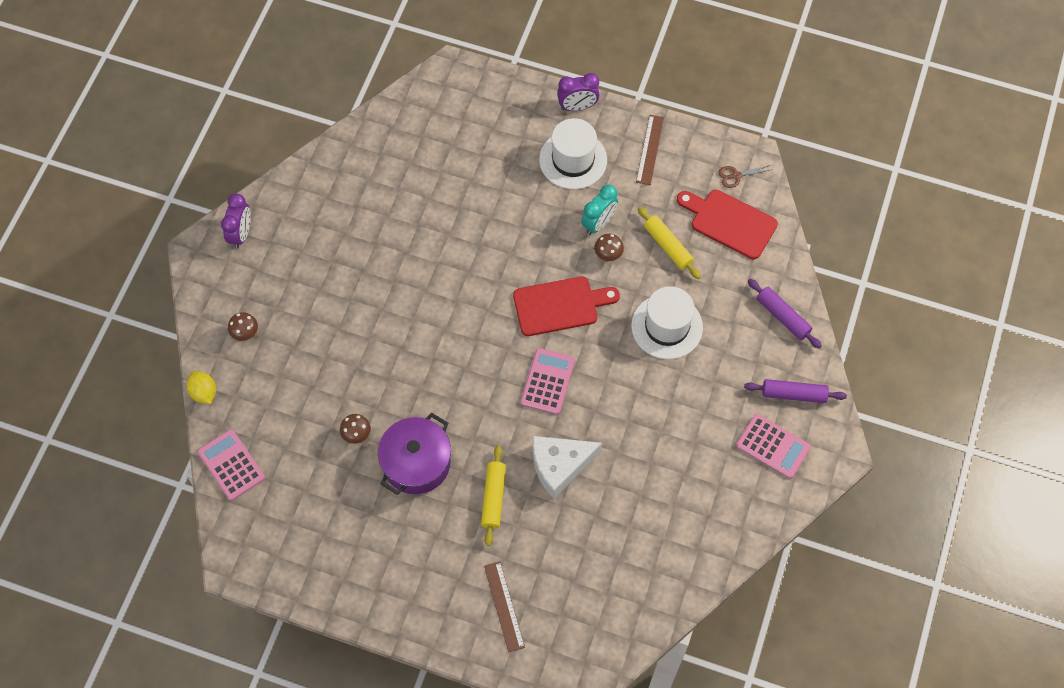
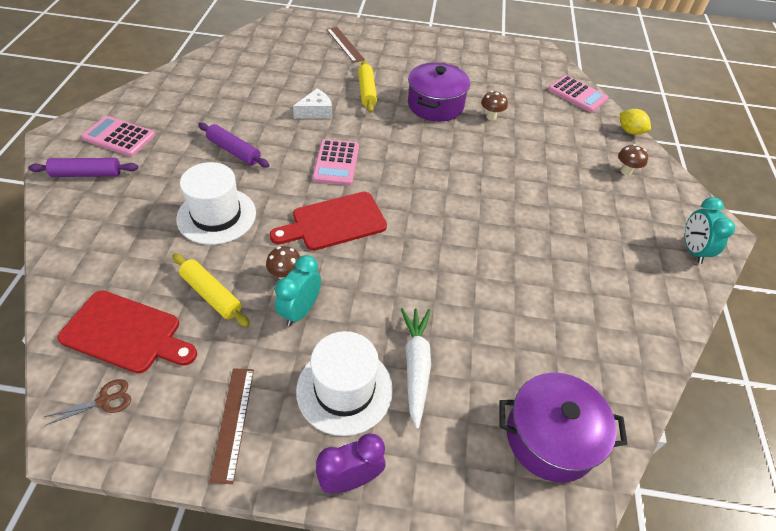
camera: 165 degrees right, 15 degrees down
purple clock [221,193,251,249] -> turquoise clock [685,197,735,264]
white cheese [533,436,602,499] -> white cheese [293,89,332,119], size x0.63
purple rolling pin [748,279,822,348] -> purple rolling pin moved to [198,123,269,168]
none -> white carrot [401,308,431,429]
none -> purple pot [499,373,628,483]

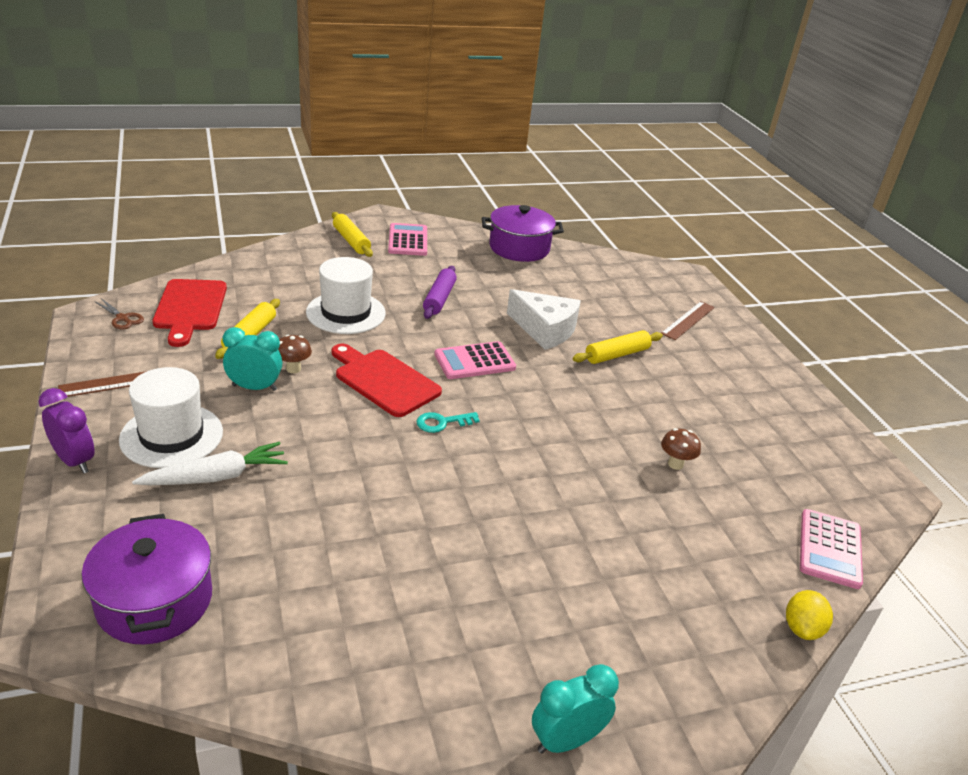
camera: 65 degrees right, 15 degrees down
purple rolling pin [28,158,138,177] -> yellow rolling pin [332,212,373,257]
white cheese [293,89,332,119] -> white cheese [507,289,581,350], size x1.58
purple pot [408,62,470,122] -> purple pot moved to [482,205,564,262]
brown mushroom [618,144,648,175] -> none
none -> turquoise key [416,412,480,433]

